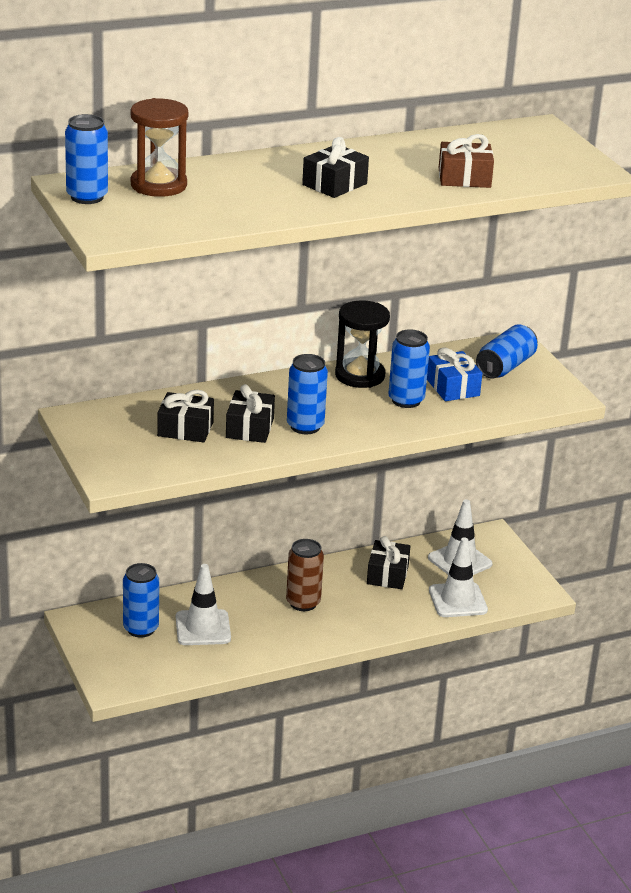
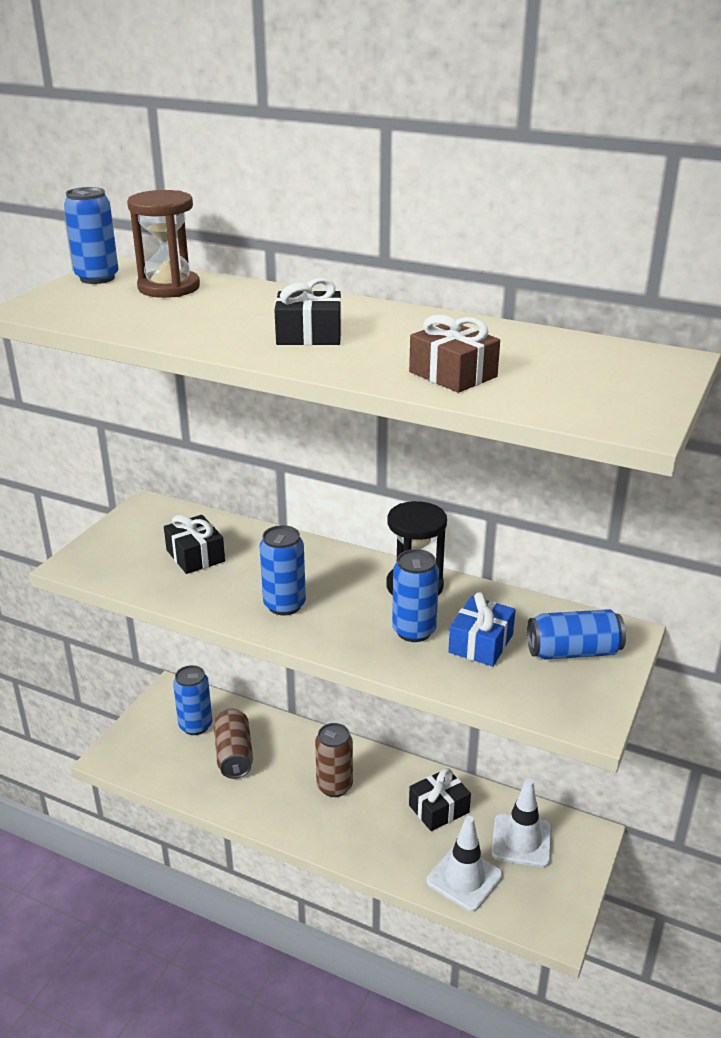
camera: 50 degrees right, 0 degrees up
white traffic cone [176,564,231,645] -> brown can [214,709,253,779]
black gift [226,384,275,443] -> none

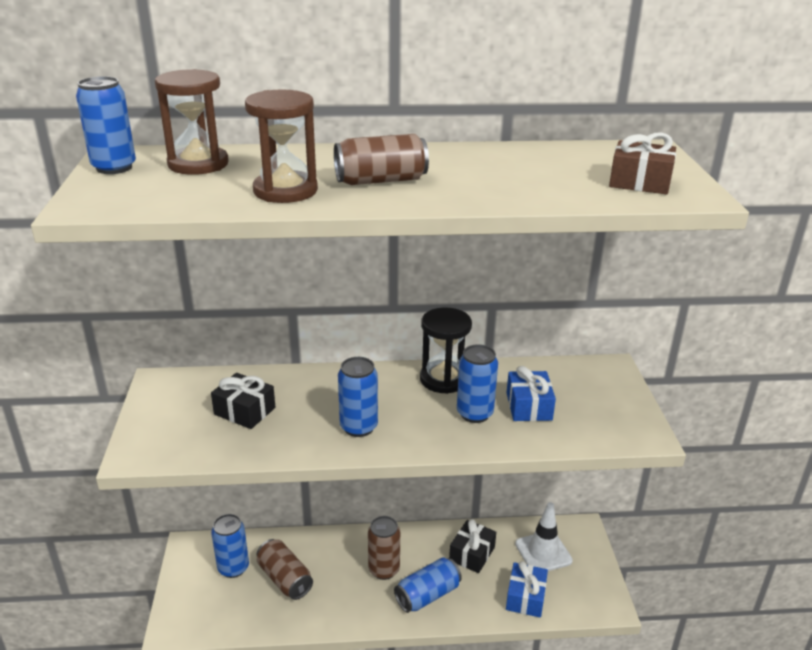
camera: 30 degrees left, 0 degrees up
black gift [274,278,341,345] -> brown can [334,134,429,185]
brown gift [409,315,500,393] -> brown gift moved to [609,132,676,194]
white traffic cone [427,816,503,912] -> blue gift [506,561,548,618]
blue can [527,609,626,660] -> blue can moved to [394,557,462,613]
none -> brown hourglass [245,89,318,203]

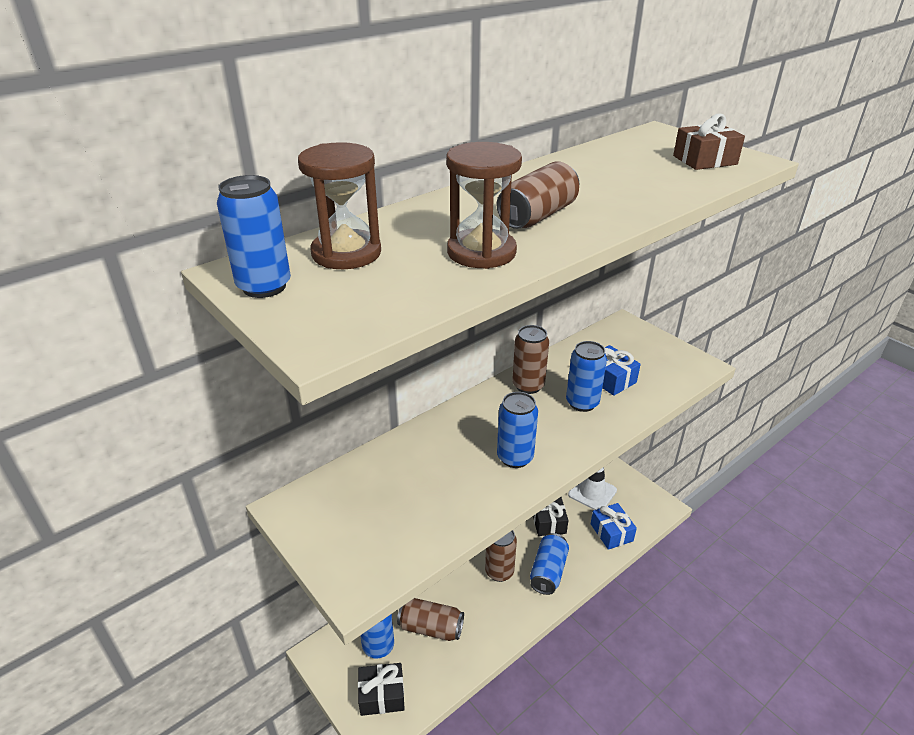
camera: 35 degrees left, 5 degrees up
black gift [211,373,275,429] -> black gift moved to [358,663,405,716]
black hourglass [420,308,472,394] -> brown can [512,325,549,394]

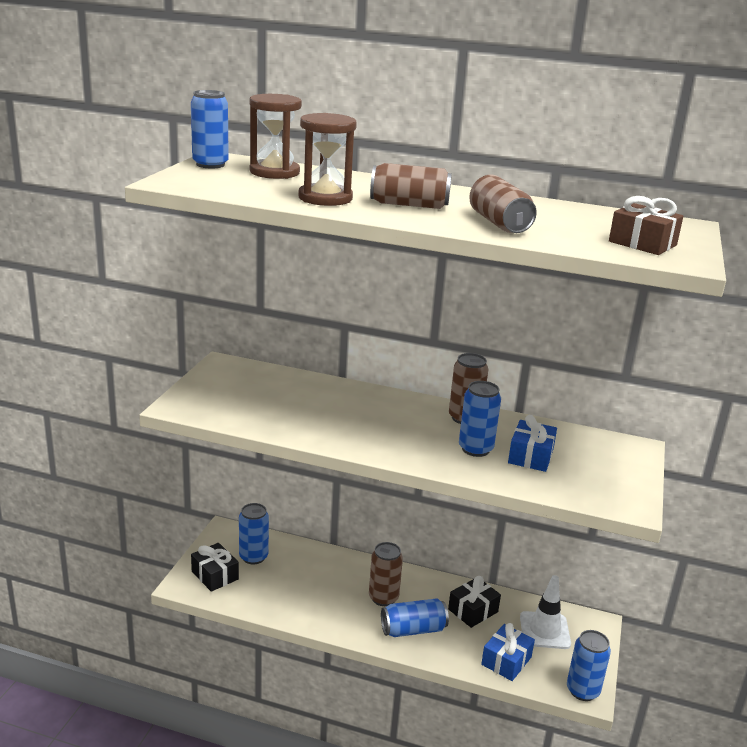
camera: 55 degrees right, 10 degrees down
brown can [397,598,464,641] -> brown can moved to [469,175,537,233]
blue can [497,392,538,468] -> blue can moved to [567,630,611,701]

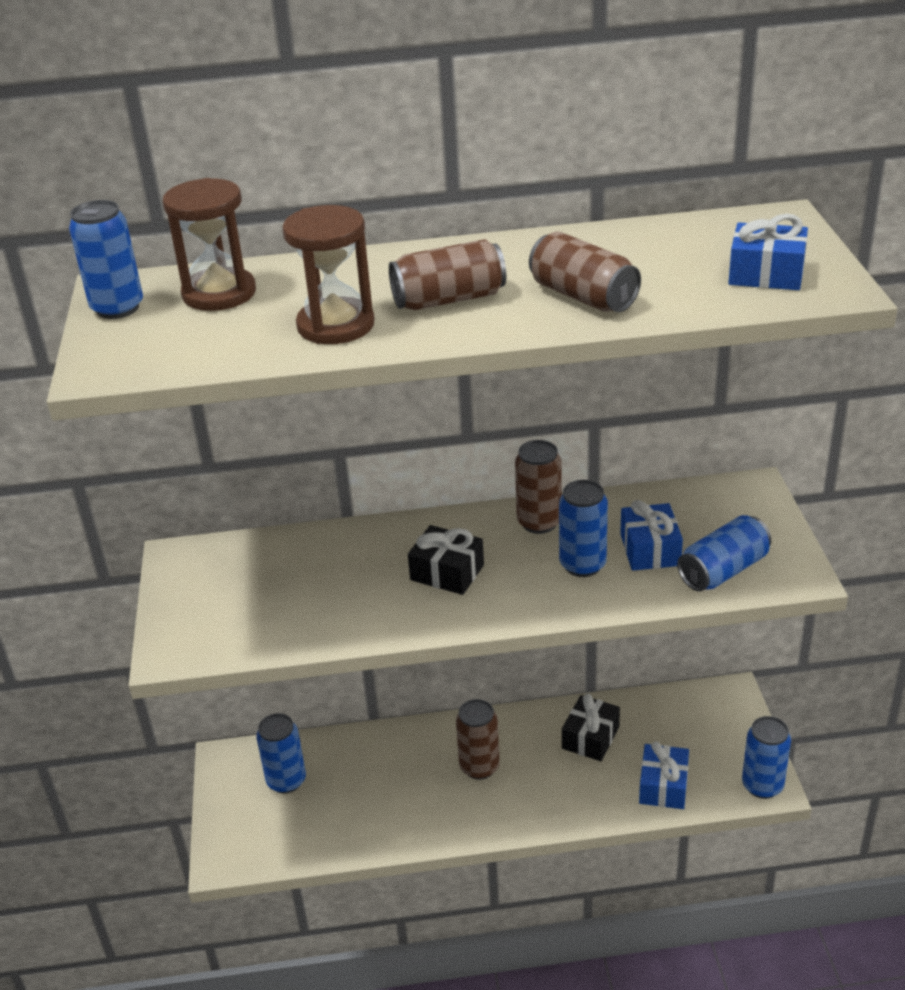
camera: 20 degrees left, 10 degrees up
black gift [191,543,239,592] -> black gift moved to [408,525,484,595]
blue can [381,598,449,637] -> blue can moved to [677,515,771,592]
white traffic cone [520,575,571,649] -> none
brown gift [609,196,684,255] -> blue gift [728,214,808,290]

